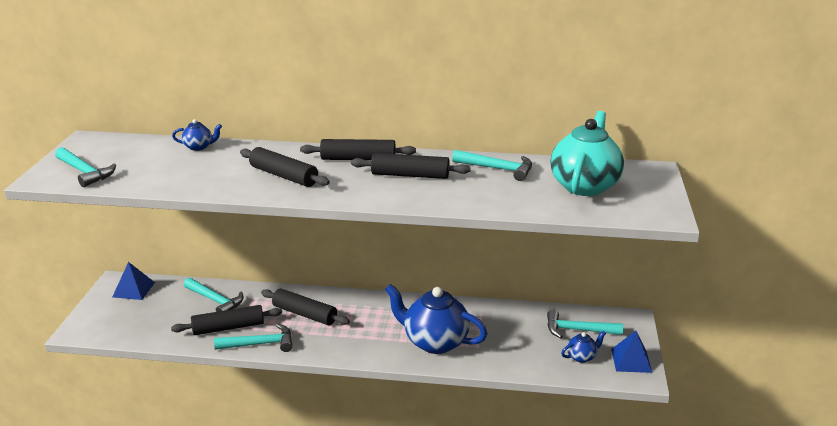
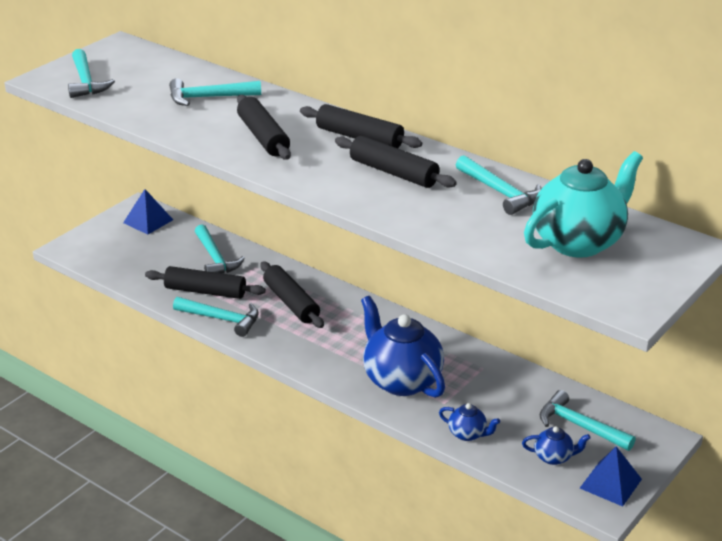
camera: 30 degrees right, 5 degrees up
blue teapot [172,119,222,151] -> blue teapot moved to [439,403,500,441]
none -> turquoise hammer [169,78,261,106]

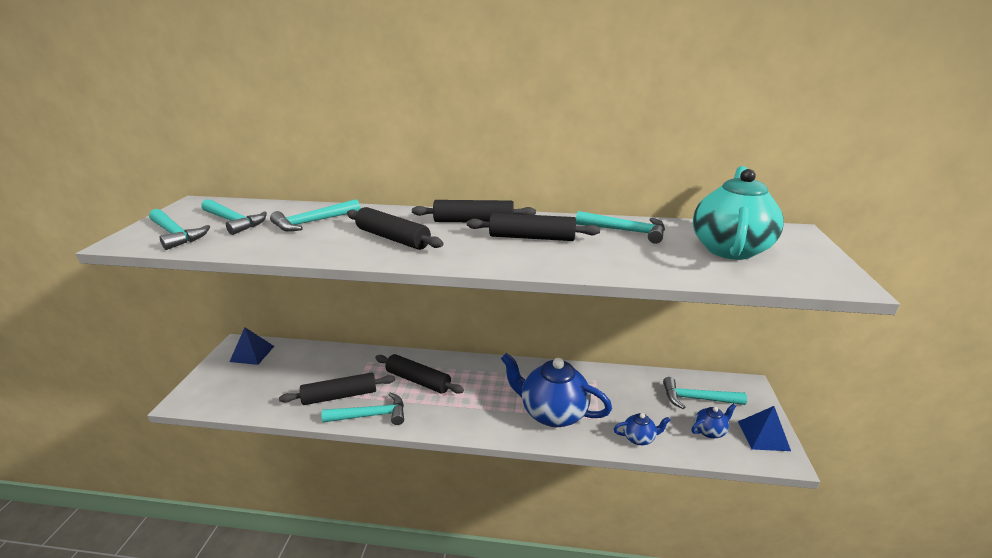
camera: 30 degrees left, 5 degrees down
turquoise hammer [195,224,245,273] -> turquoise hammer moved to [201,199,267,235]

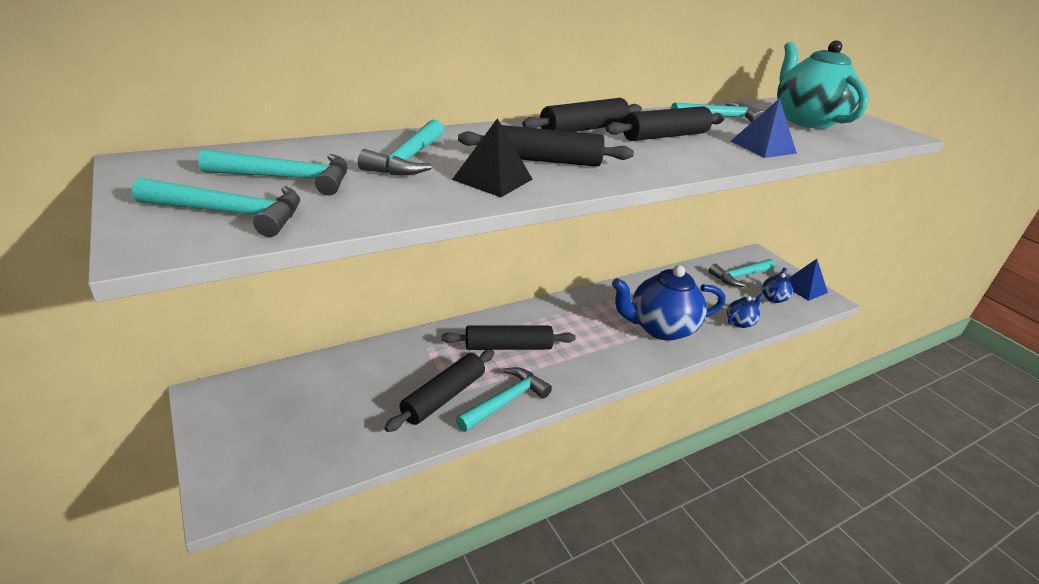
camera: 40 degrees left, 5 degrees up
blue pyramid [229,328,274,365] -> blue pyramid moved to [731,98,797,158]
none -> black pyramid [452,118,533,197]

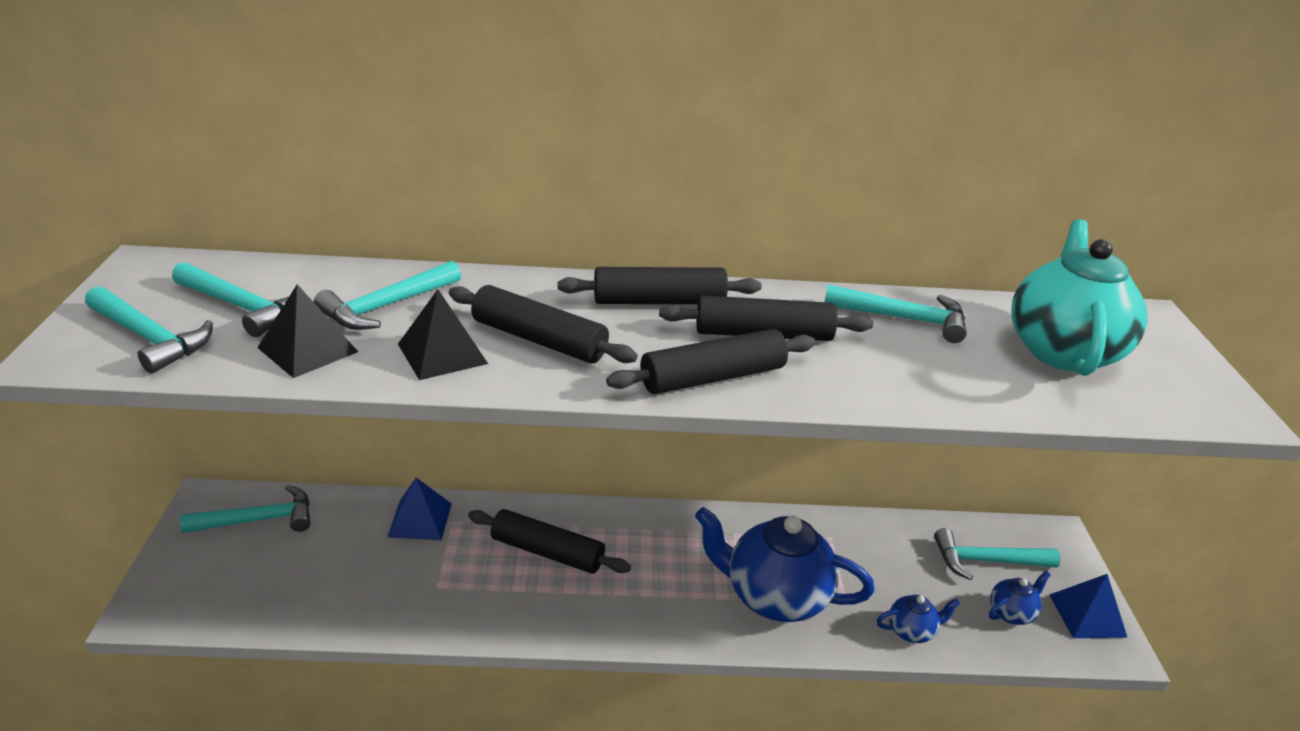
camera: 30 degrees right, 0 degrees up
black rolling pin [384,349,494,432] -> black rolling pin moved to [606,329,815,394]
turquoise hammer [456,367,552,432] -> turquoise hammer moved to [180,485,310,533]
blue pyramid [731,98,797,158] -> blue pyramid moved to [387,478,452,540]
none -> black pyramid [257,284,358,378]

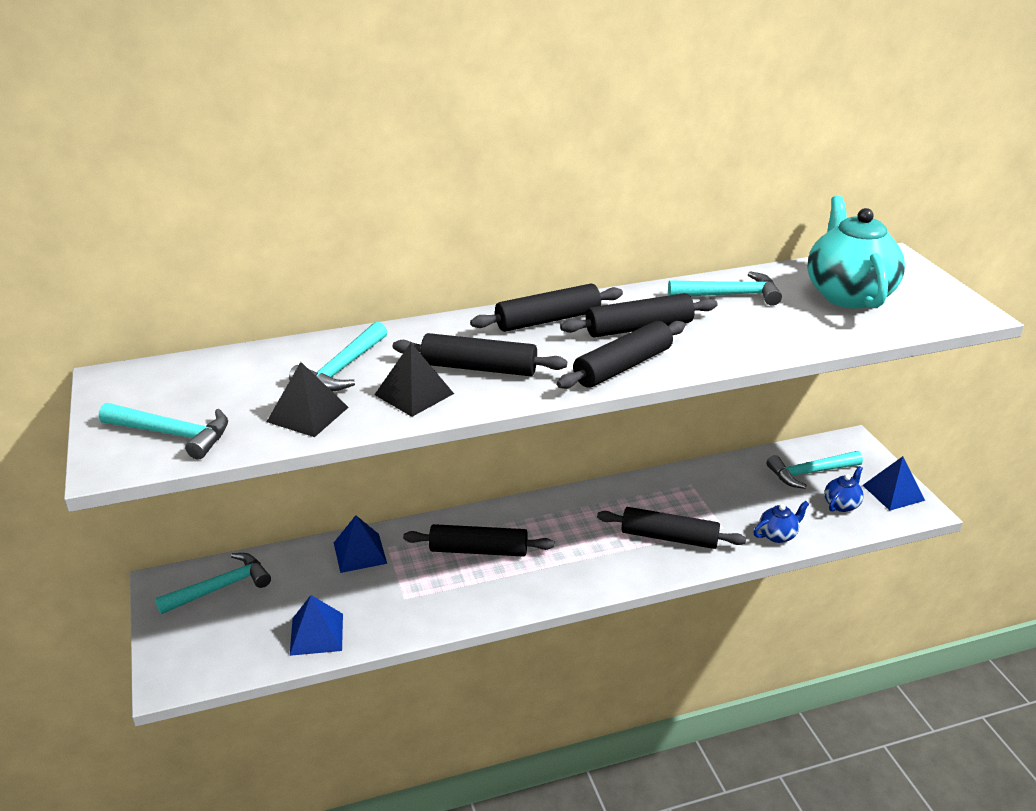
camera: 15 degrees left, 0 degrees up
turquoise hammer [172,262,289,337] -> none
blue teapot [695,507,875,622] -> black rolling pin [597,507,746,549]
none -> blue pyramid [290,595,343,656]

